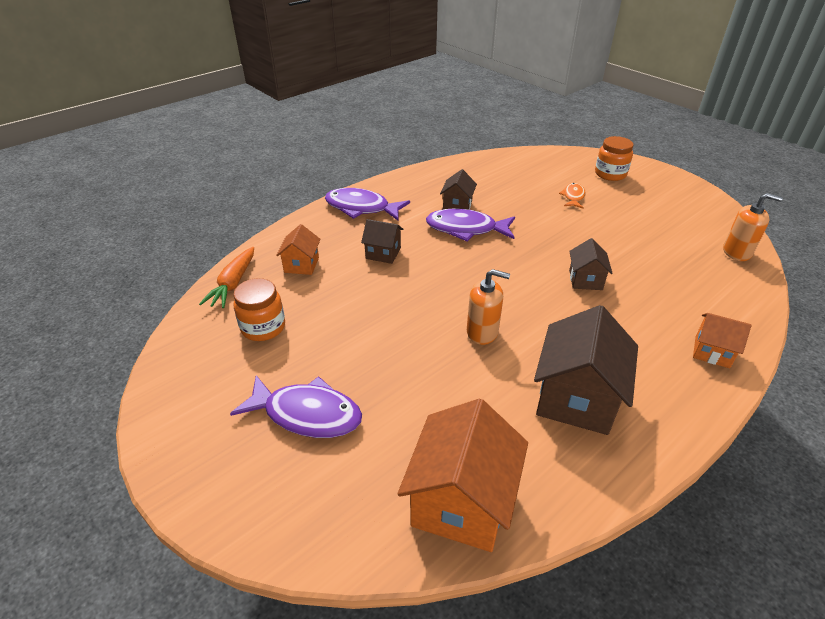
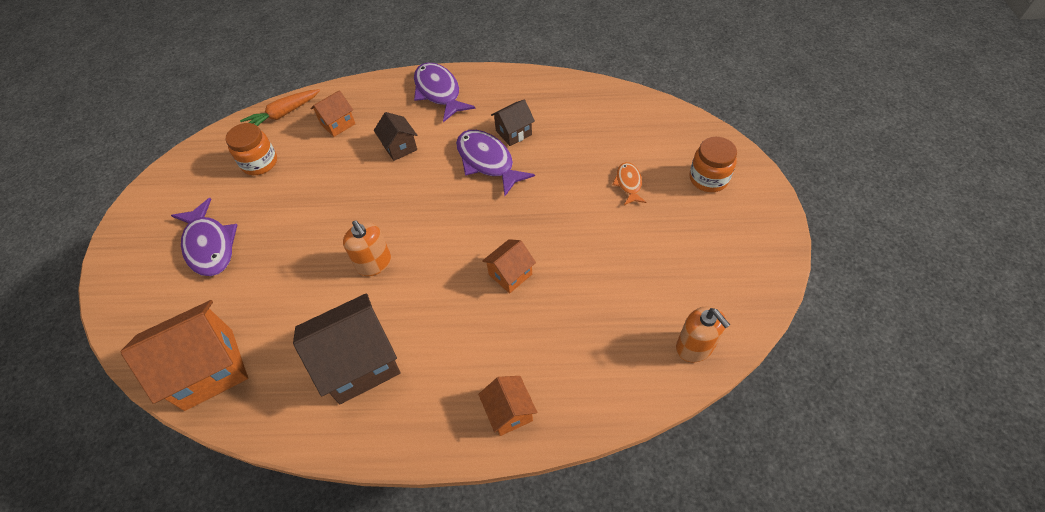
camera: 45 degrees right, 15 degrees up
orange fish [559,183,586,209] -> orange fish turned 60 degrees counterclockwise [612,162,646,205]
brown house [569,238,613,290] -> orange house [482,239,536,293]

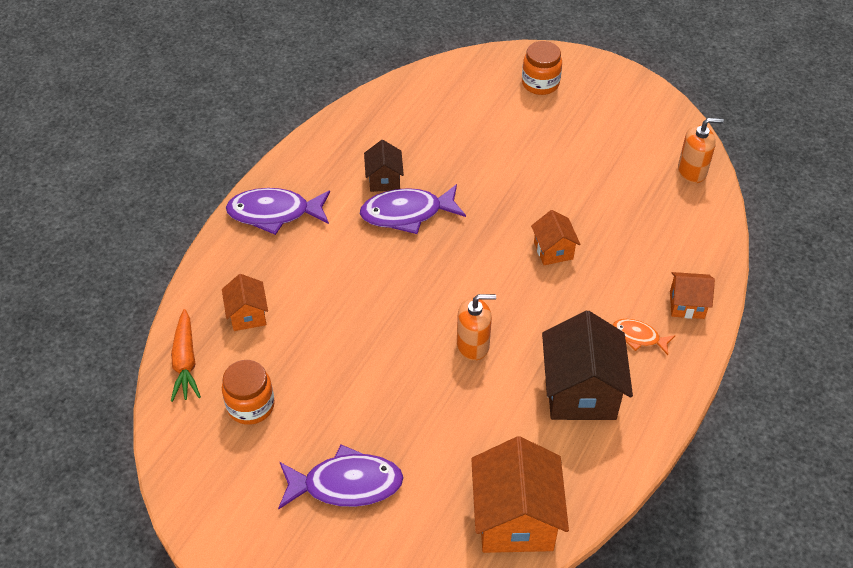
camera: 65 degrees left, 5 degrees down
brown house [374,112,417,161] -> none
orange fish [612,162,646,205] -> orange fish moved to [612,319,676,355]

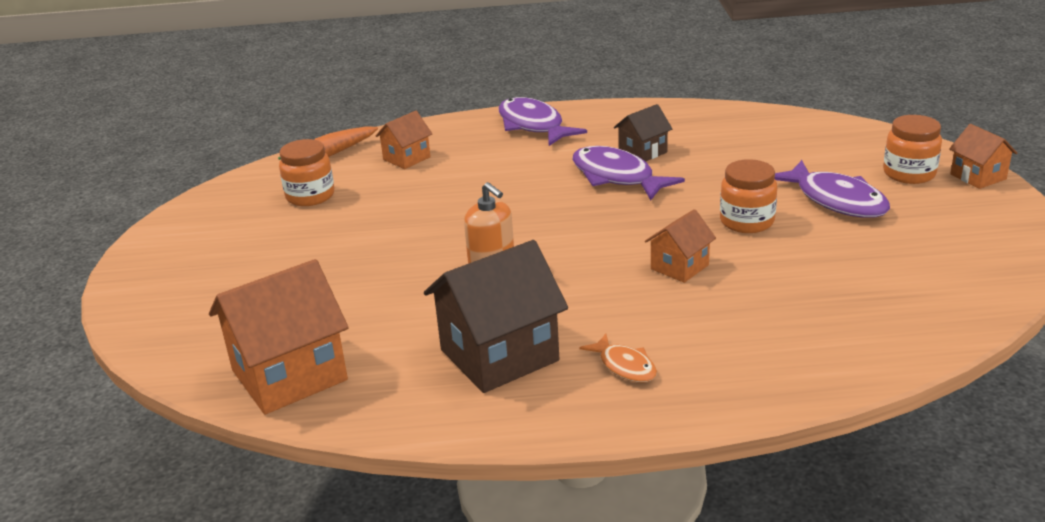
camera: 60 degrees right, 20 degrees down
purple fish [278,445,404,509] -> purple fish moved to [775,160,890,218]
orange fish [612,319,676,355] -> orange fish turned 150 degrees clockwise [579,334,657,382]
orange house [670,272,715,319] -> orange house moved to [949,124,1017,189]
orange soap dispenser [678,118,724,183] -> none
none -> orange jar [720,159,777,233]

